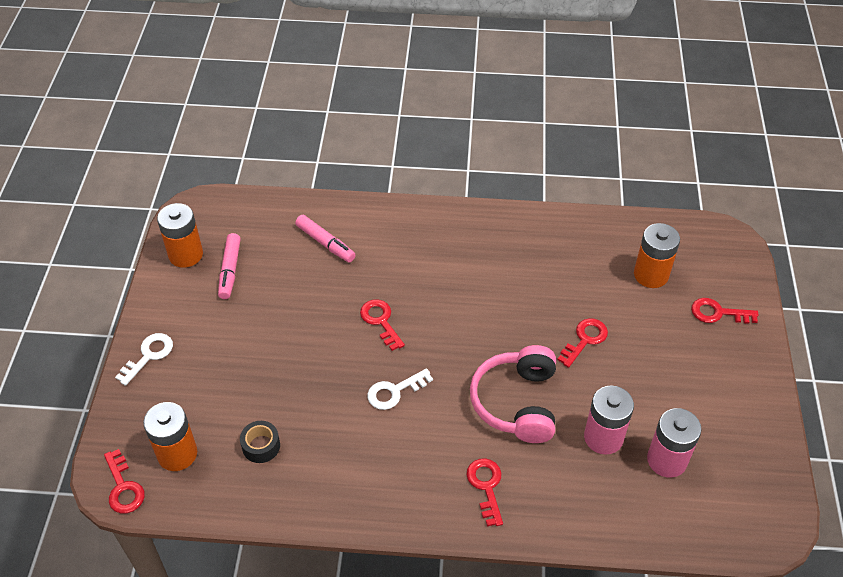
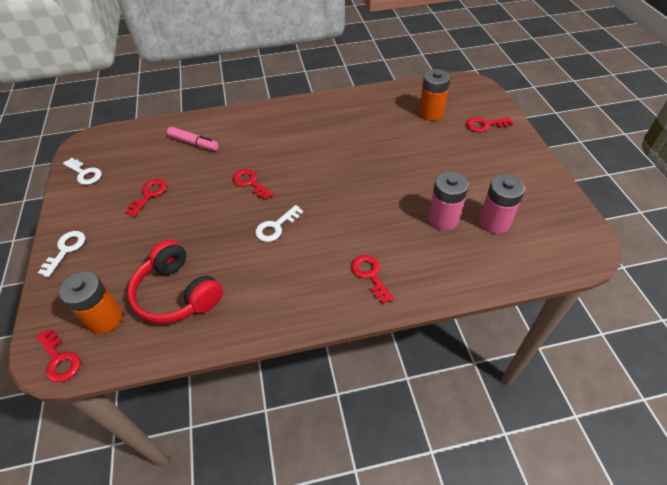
camera: 15 degrees left, 0 degrees up
orange battery [157,203,203,268] -> white key [63,158,101,185]
pink marker [218,233,241,299] -> none
black tape [240,421,280,463] -> red headphones [127,240,223,324]
pink headphones [470,345,556,443] -> none
red key [557,318,608,368] -> red key moved to [125,179,167,217]

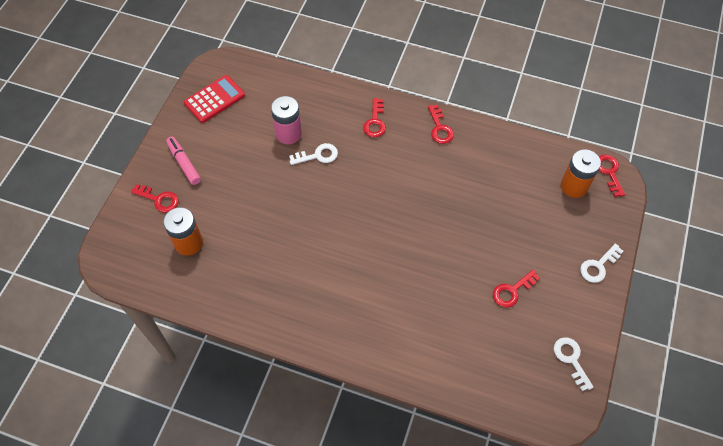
camera: 150 degrees left, 10 degrees up
red headphones [127,240,223,324] -> none
pink marker [167,127,219,151] -> pink marker moved to [166,137,201,185]
red key [233,169,274,200] -> red key moved to [428,105,454,144]
white key [255,205,303,242] -> white key moved to [289,143,338,165]
pink battery [479,174,525,234] -> none
none -> red calculator [184,75,245,123]

